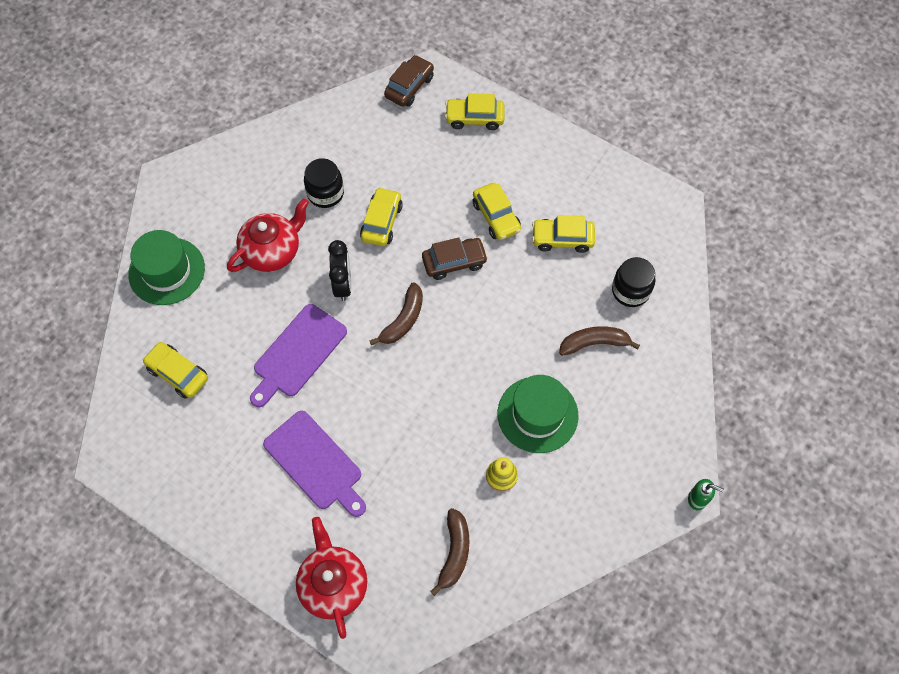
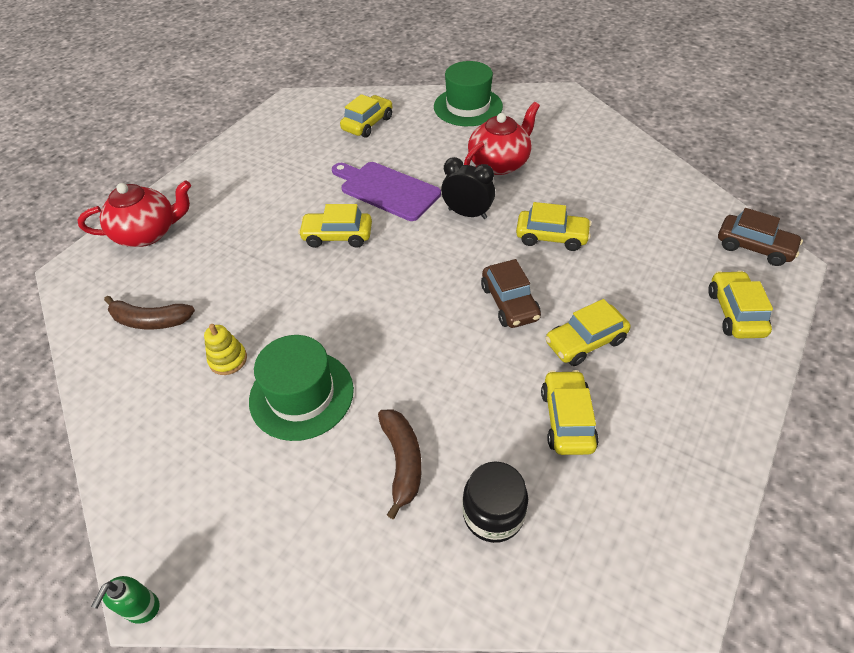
camera: 90 degrees right, 15 degrees down
red teapot [227,198,309,272] -> red teapot turned 90 degrees counterclockwise [464,102,540,175]
purple cutting board [263,411,366,517] -> none
black jar [304,158,344,208] -> none
black clock [328,240,351,301] -> black clock turned 150 degrees counterclockwise [441,157,495,219]
brown banana [369,282,423,345] -> none
none -> yellow car [298,204,372,248]

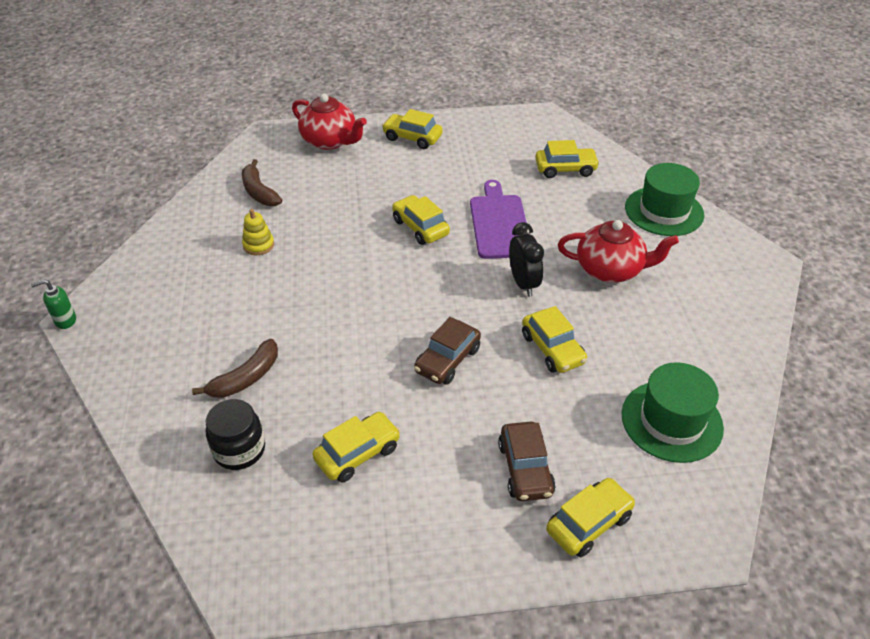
camera: 50 degrees right, 5 degrees down
green hat [249,335,354,441] -> green hat moved to [622,362,724,463]
yellow car [545,299,631,366] -> yellow car moved to [382,109,443,149]
brown car [718,208,803,266] -> brown car moved to [498,422,556,501]

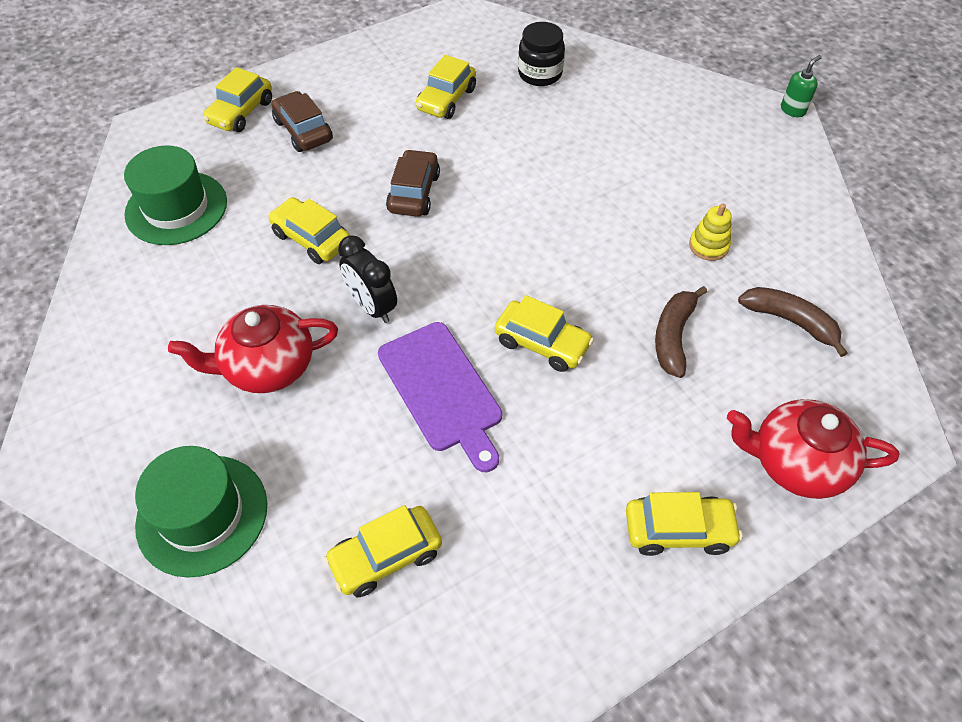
camera: 155 degrees right, 10 degrees up
brown banana [192,339,278,398] -> brown banana moved to [655,286,707,378]

